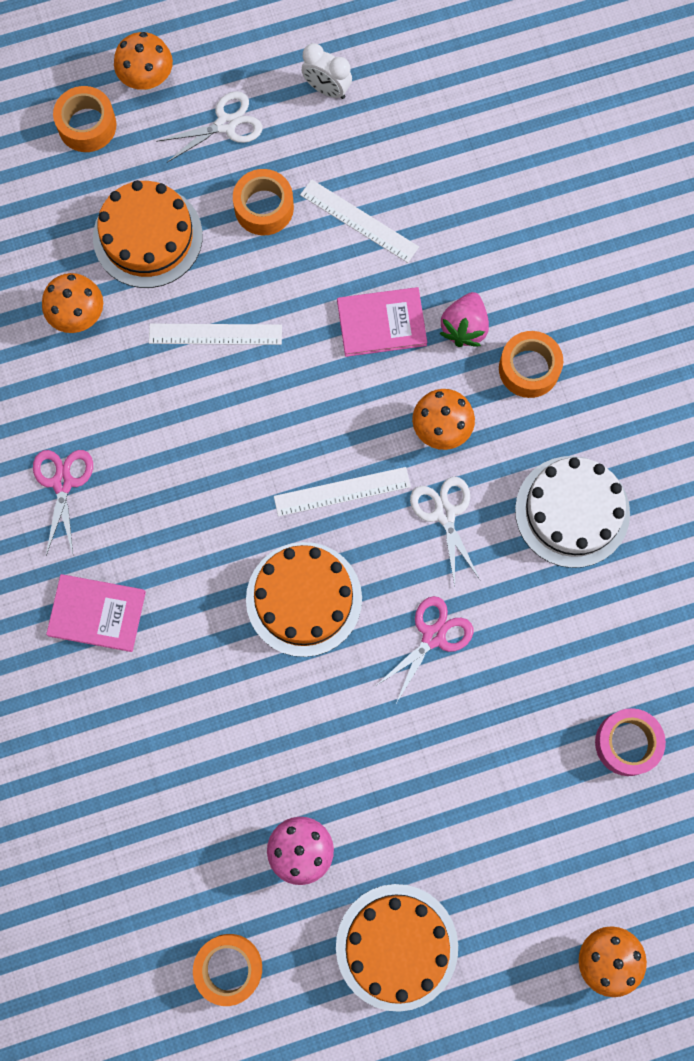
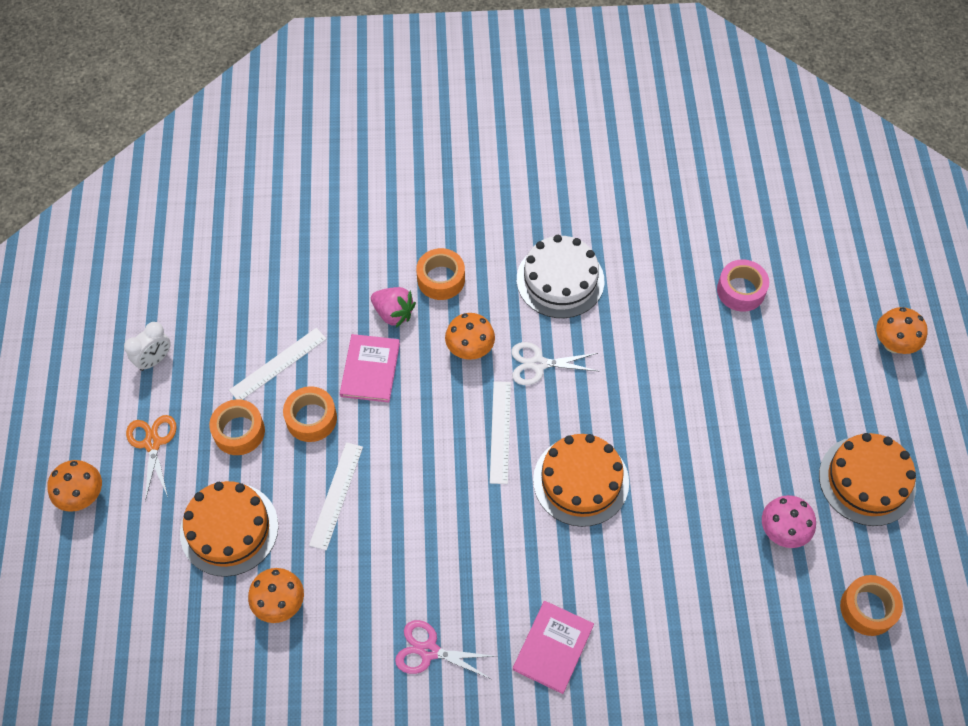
camera: 75 degrees left, 15 degrees down
orange tape [53,86,116,152] -> orange tape moved to [283,386,337,442]
white scissors [156,91,263,163] -> orange scissors [126,415,177,501]
pink scissors [376,596,473,703] -> none

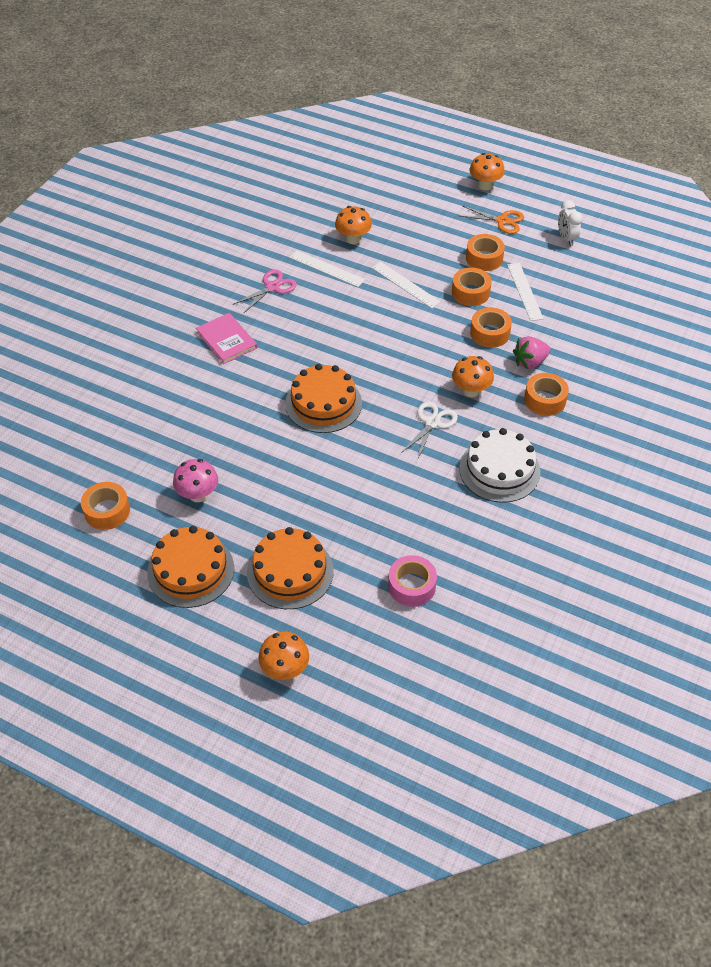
camera: 120 degrees right, 10 degrees down
orange cake [180,481,278,577] -> orange cake moved to [247,527,333,609]
pink book [340,334,400,402] -> orange tape [470,307,512,348]
white ruler [490,381,511,484] -> white ruler moved to [289,250,365,287]

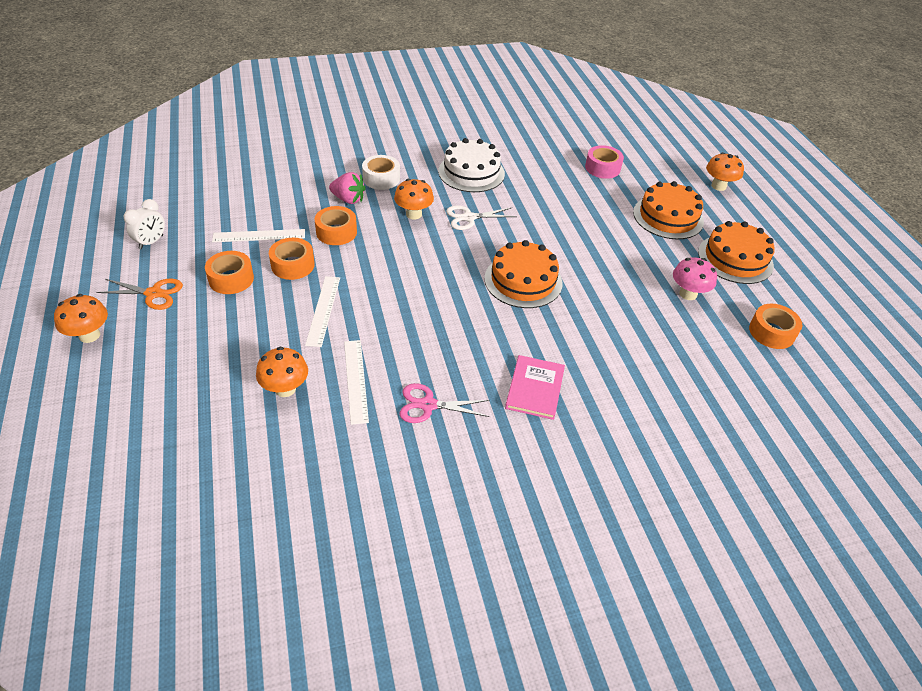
camera: 135 degrees left, 5 degrees down
orange scissors [460,206,524,234] -> orange scissors turned 120 degrees clockwise [96,278,183,310]
white ruler [507,263,544,321] -> white ruler turned 45 degrees clockwise [212,229,305,242]
orange tape [524,373,569,416] -> white tape [362,155,400,190]

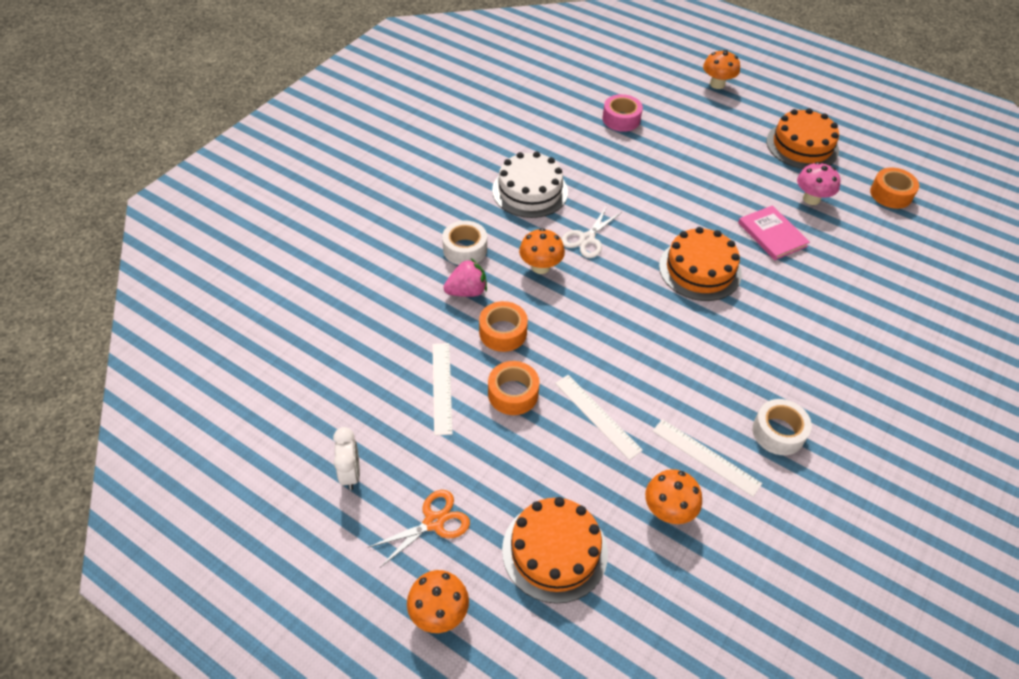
camera: 40 degrees left, 5 degrees up
orange tape [205,251,254,294] -> none
white ruler [212,229,305,242] -> white ruler turned 45 degrees counterclockwise [432,343,453,435]
pink scissors [399,383,490,423] -> white tape [752,399,812,455]
pink book [505,355,565,420] -> pink book moved to [738,205,810,260]
orange cake [633,181,704,239] -> orange cake moved to [502,497,608,603]

